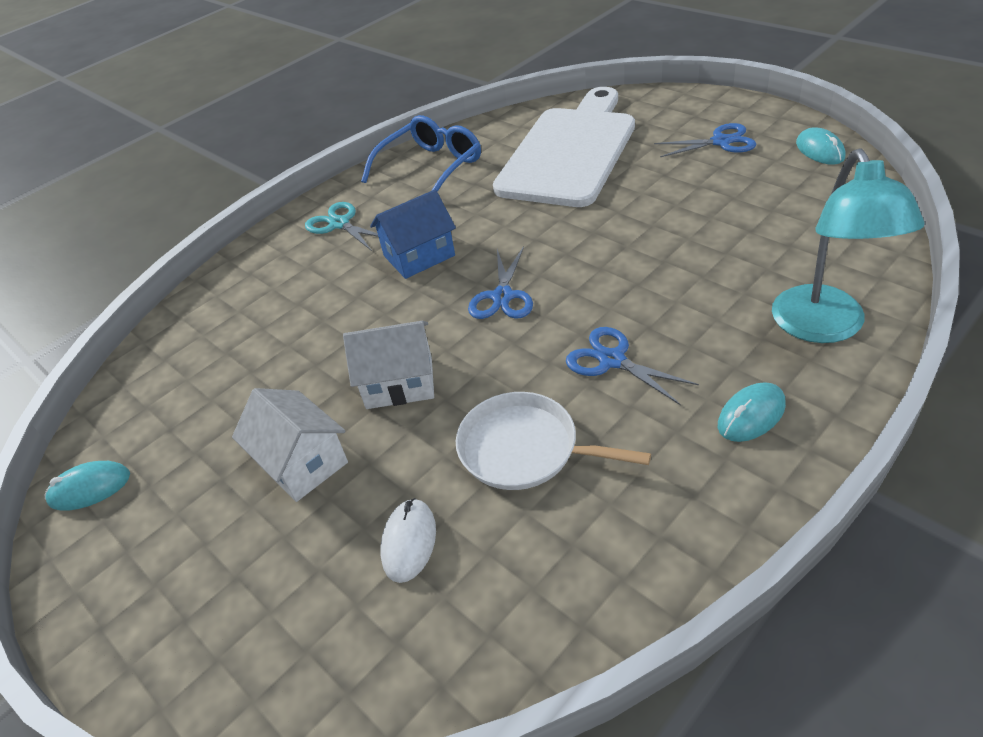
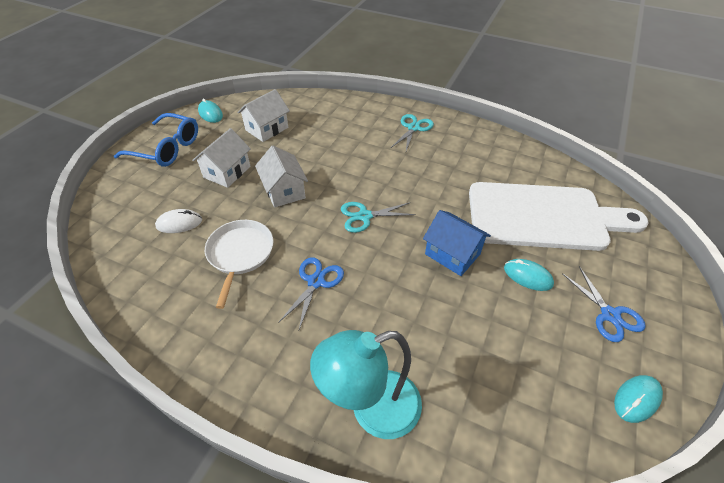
camera: 65 degrees right, 5 degrees up
blue glasses [361,115,481,192] -> blue glasses moved to [114,113,198,167]
blue house [370,190,456,279] -> blue house moved to [423,210,491,276]
blue scissors [468,246,533,319] -> turquoise scissors [341,202,416,233]
turquoise mouse [718,382,786,442] -> turquoise mouse moved to [504,259,554,291]
none -> white house [237,89,290,142]

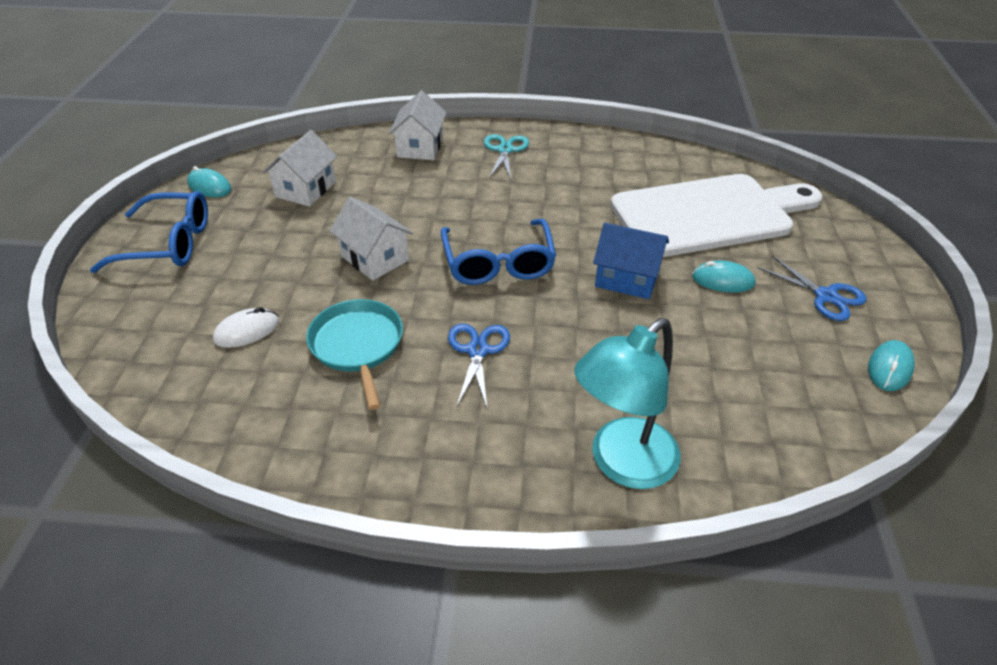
camera: 20 degrees left, 5 degrees down
white house [192,128,251,188] -> white house moved to [389,91,447,160]
white pan [205,220,273,309] -> turquoise pan [306,299,403,410]
turquoise scissors [341,202,416,233] -> blue glasses [441,219,556,285]

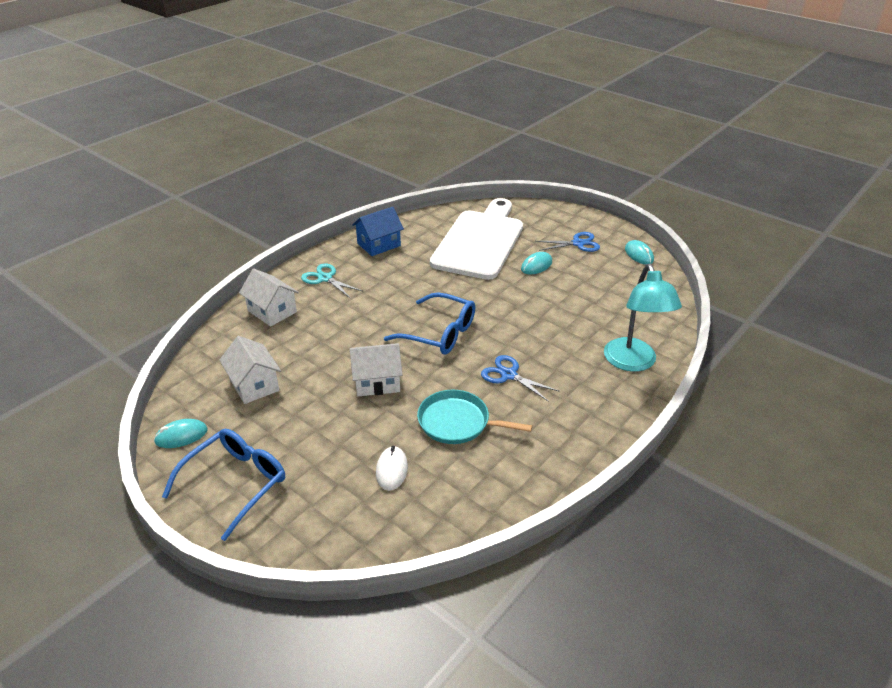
camera: 55 degrees left, 5 degrees down
blue house [593,223,669,299] -> blue house moved to [352,207,404,256]

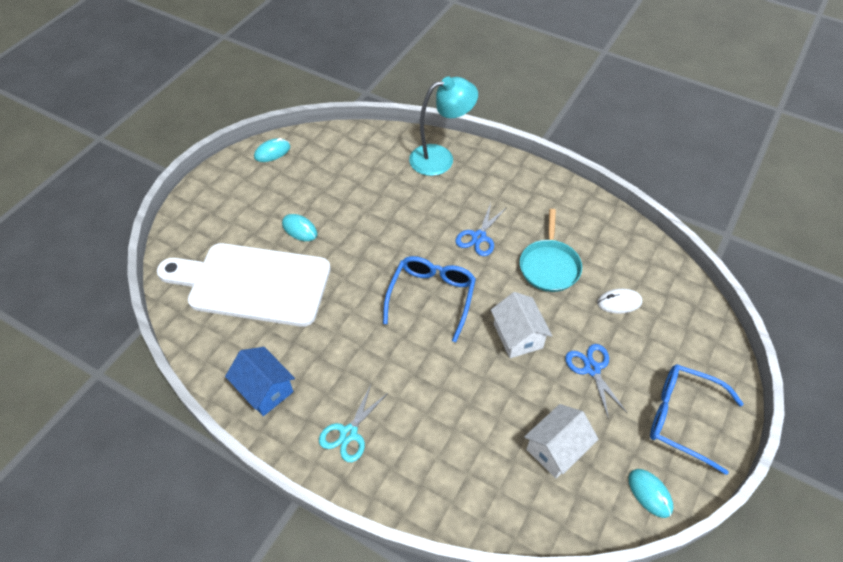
camera: 100 degrees left, 15 degrees up
white house [239,269,299,327] -> none
blue scissors [535,232,600,252] -> blue scissors moved to [565,344,628,419]

